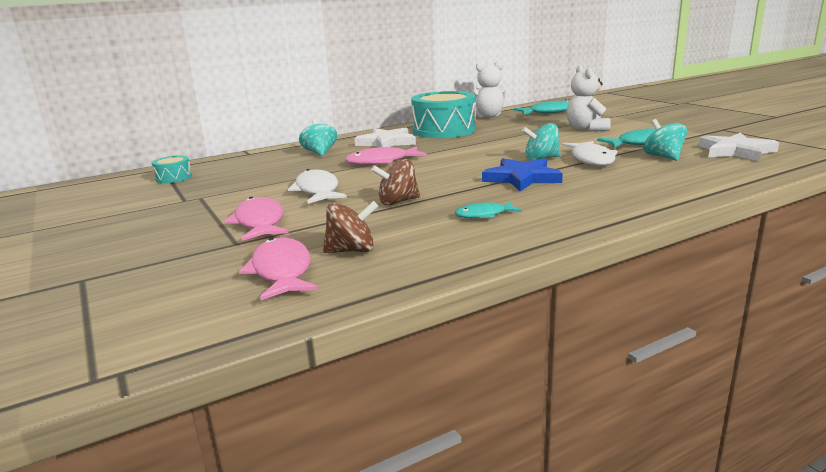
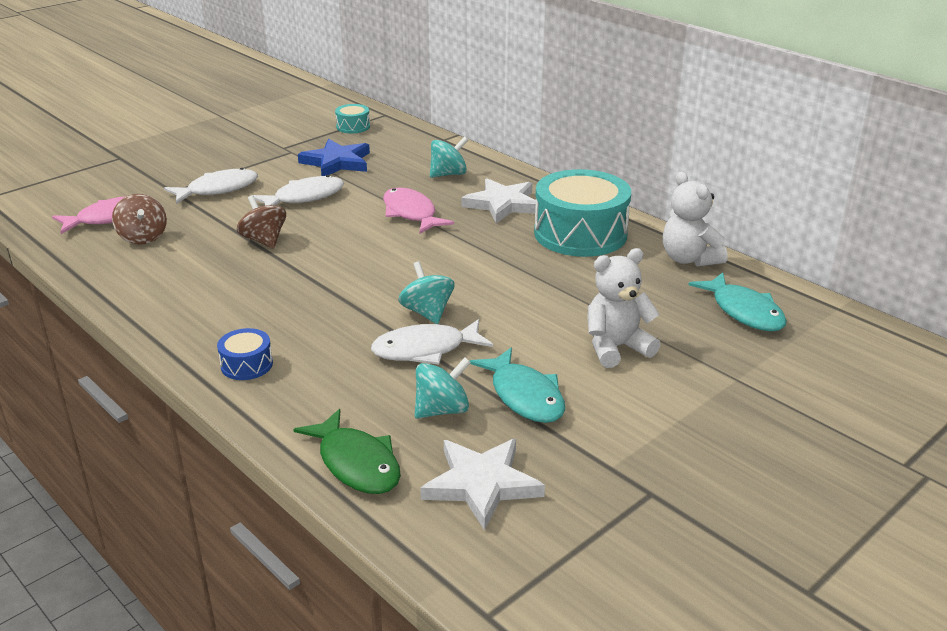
camera: 75 degrees right, 10 degrees up
pink fish [224,197,288,241] -> white fish [164,168,258,204]
turquoise fish [455,201,522,218] -> none
blue star [482,158,563,191] -> blue star moved to [298,139,370,176]
none -> blue drum [217,328,273,380]
none -> green fish [293,409,401,494]

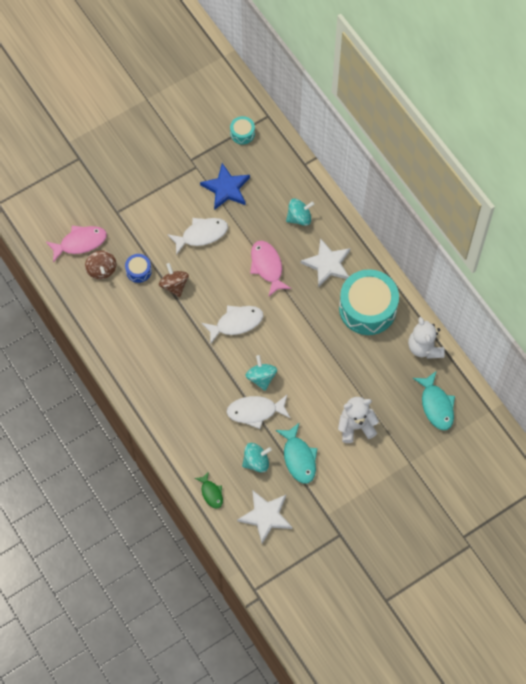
camera: 10 degrees right, 35 degrees up
white fish [164,168,258,204] -> white fish moved to [202,306,263,345]
blue drum [217,328,273,380] -> blue drum moved to [125,254,152,283]
green fish [293,409,401,494] -> green fish [195,471,223,509], size x0.61

